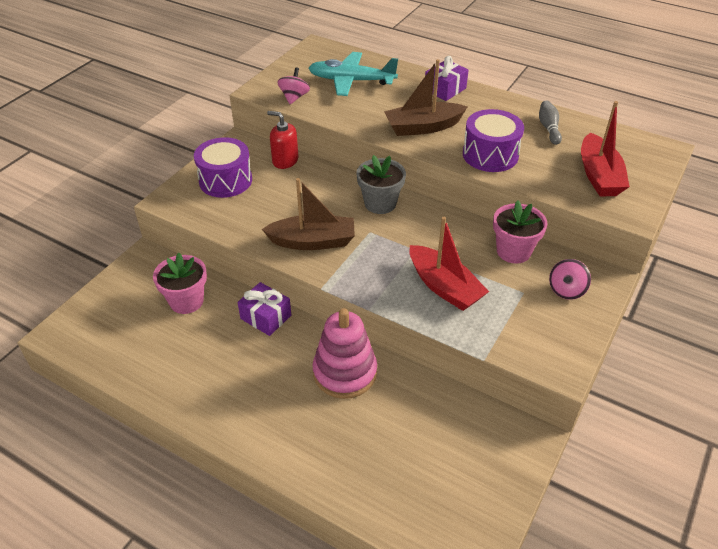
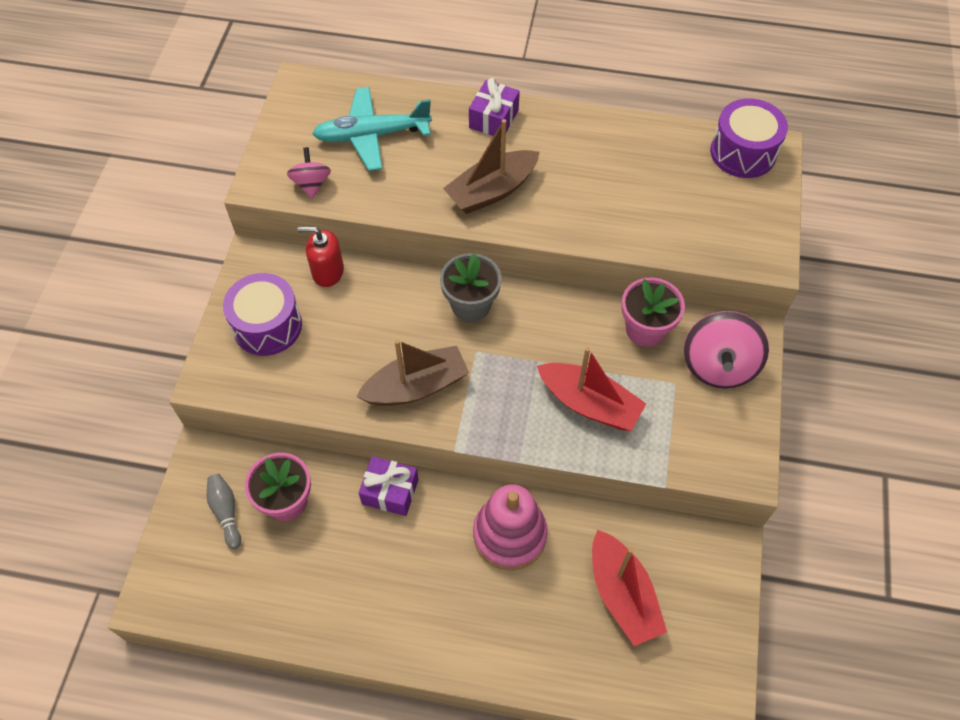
camera: 20 degrees left, 15 degrees up
purple drum [463,109,524,172] -> purple drum moved to [710,98,788,178]
grey bowling pin [539,101,562,145] -> grey bowling pin moved to [207,474,241,549]
pink spinning top [549,259,591,300] -> pink spinning top [683,311,769,389], size x1.77
red boat [581,101,630,197] -> red boat moved to [592,530,667,646]

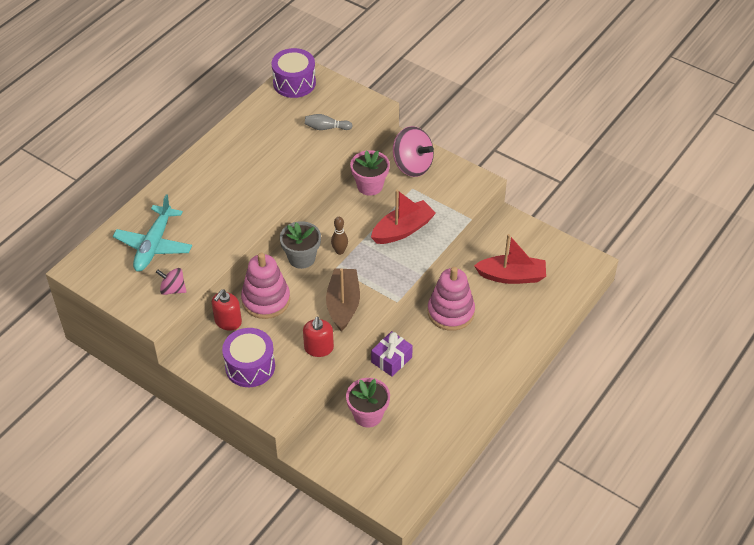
camera: 65 degrees left, 10 degrees down
grey bowling pin [207,474,241,549] -> grey bowling pin moved to [305,114,353,130]
brown boat [443,119,540,214] -> none
purple gift [469,78,520,136] -> none
none -> pink stacking toy [241,253,290,319]
none -> red soap dispenser [303,316,334,357]
none -> brown bowling pin [331,217,348,255]

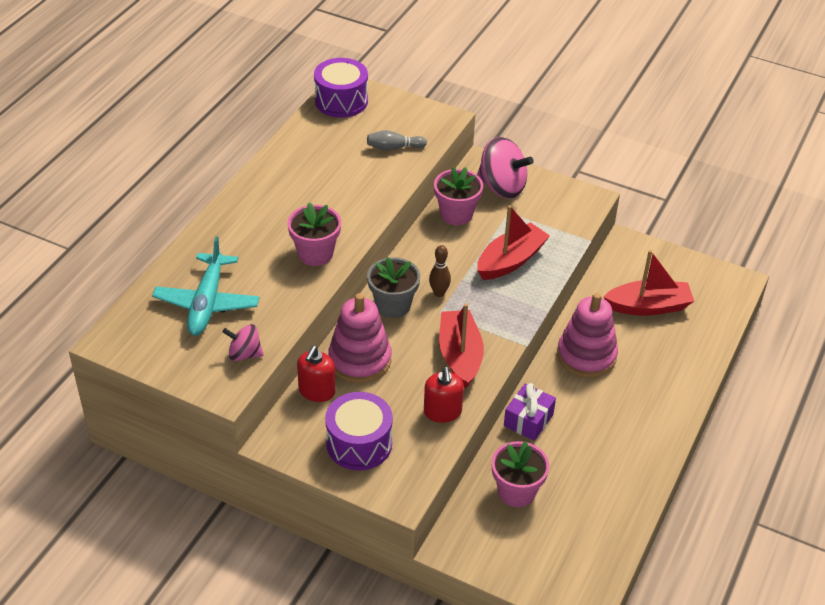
camera: 10 degrees left, 5 degrees down
brown boat [326,268,360,331] -> red boat [439,303,484,388]
none -> pink flower pot [287,202,341,266]

